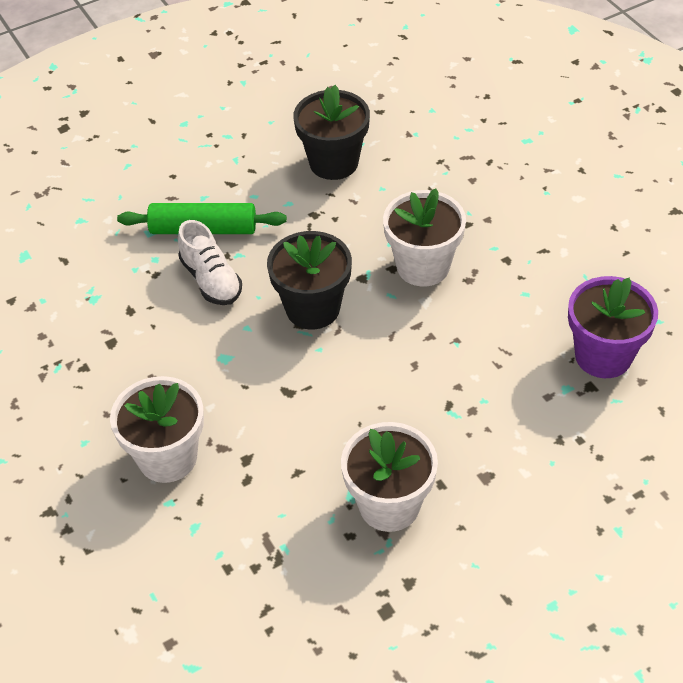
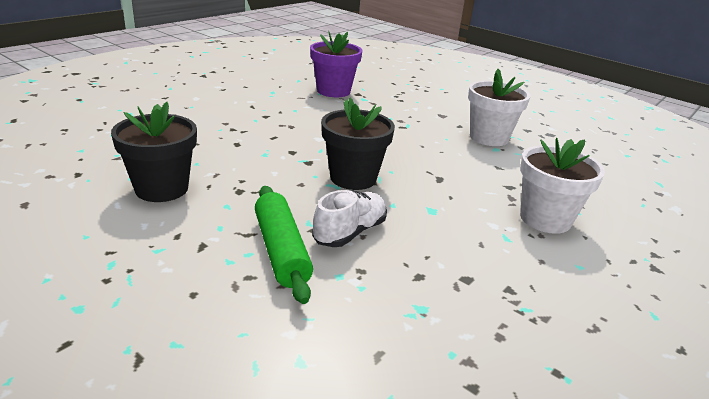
camera: 115 degrees left, 20 degrees down
white flower pot [383,188,466,287] -> none

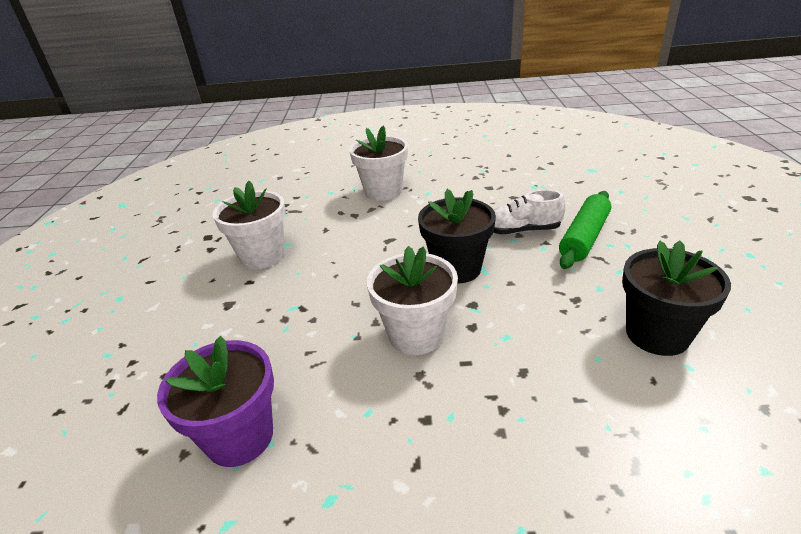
camera: 125 degrees left, 5 degrees up
none -> white flower pot [367,246,458,355]

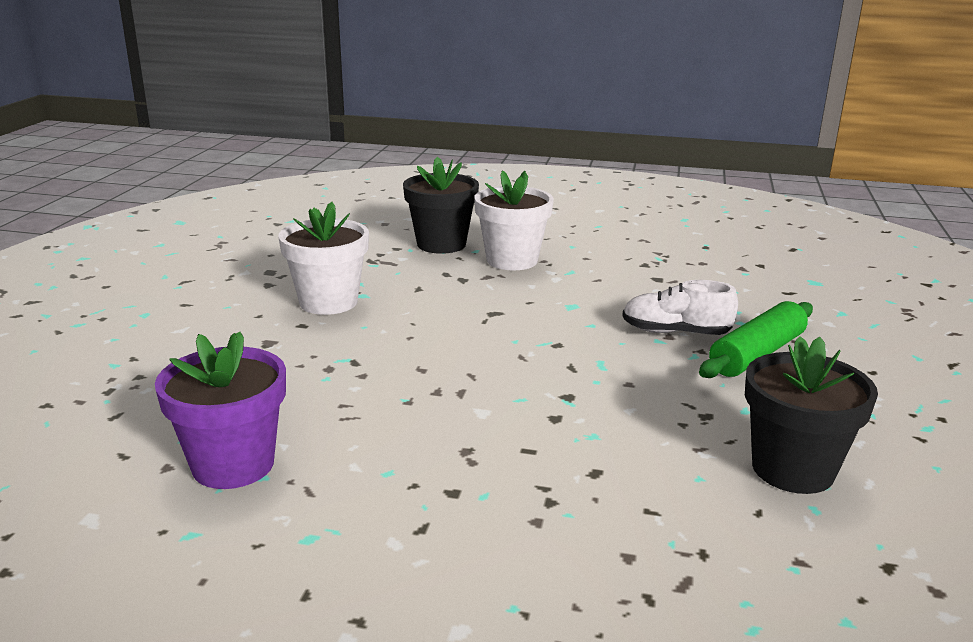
camera: 10 degrees right, 10 degrees down
white flower pot [367,246,458,355] -> none
black flower pot [418,189,496,283] -> black flower pot moved to [403,157,479,254]

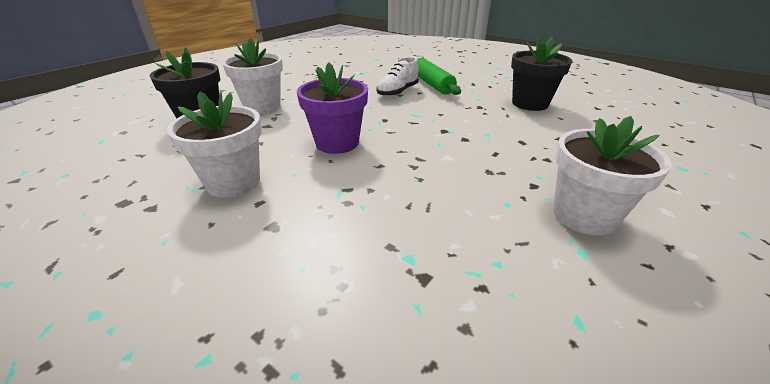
camera: 65 degrees left, 10 degrees up
purple flower pot [155,331,286,489] -> purple flower pot moved to [297,63,368,154]
none -> white flower pot [553,116,672,236]

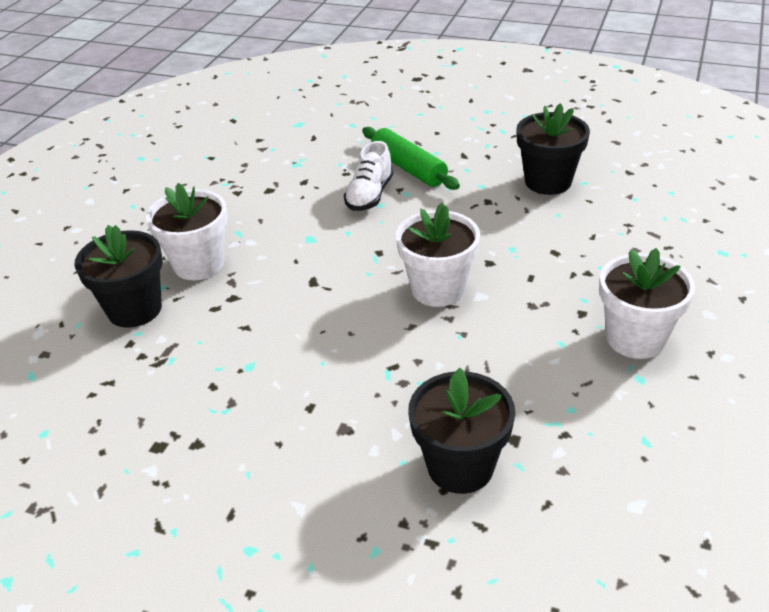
camera: 15 degrees left, 5 degrees up
white flower pot [167,91,262,198] -> white flower pot moved to [396,203,480,307]
purple flower pot [297,63,368,154] -> none
none -> black flower pot [408,367,515,494]

